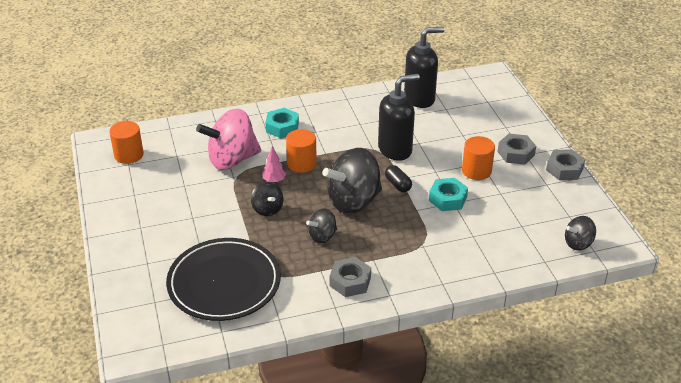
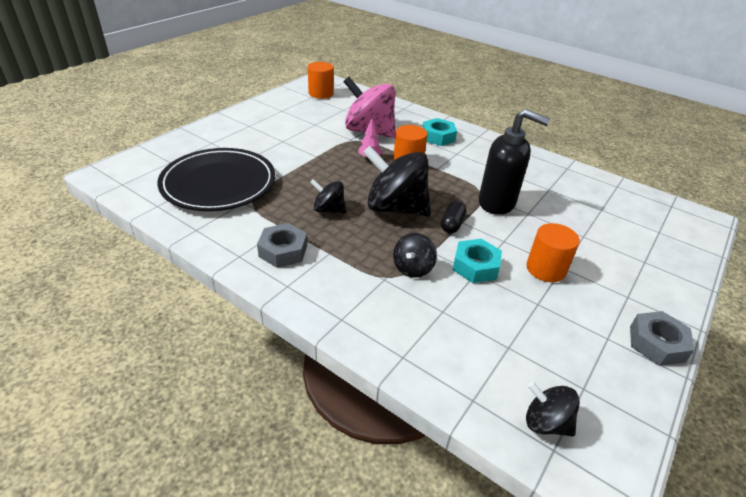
camera: 50 degrees right, 0 degrees up
black spinning top [251,182,284,216] -> black spinning top moved to [393,233,437,278]
black soap dispenser [404,27,444,108] -> none
grey nut [497,134,536,165] -> none

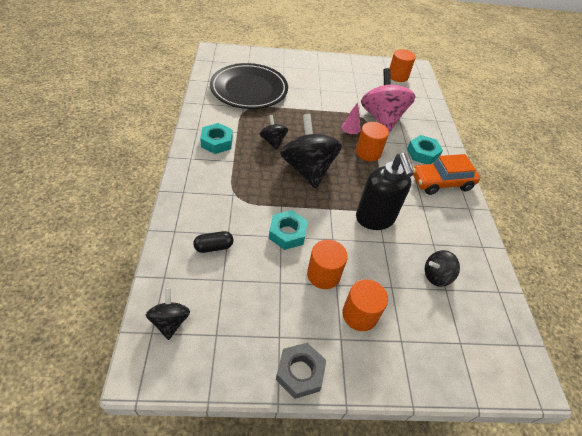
camera: 50 degrees right, 10 degrees up
grey nut [257,223,307,268] -> turquoise nut [200,123,233,154]
black spinning top [393,233,437,278] -> black spinning top moved to [425,250,460,287]
black capsule [441,201,466,233] -> black capsule moved to [193,231,233,253]
none -> orange cylinder [342,279,388,331]
none -> orange car [412,154,480,195]

